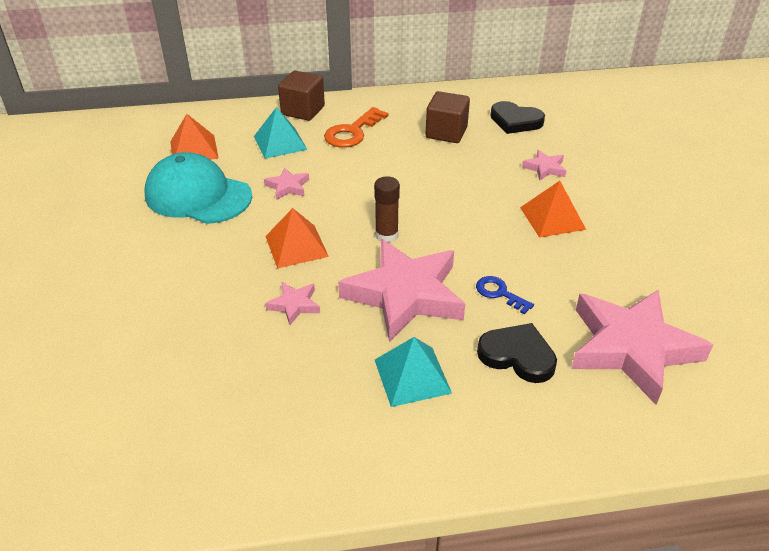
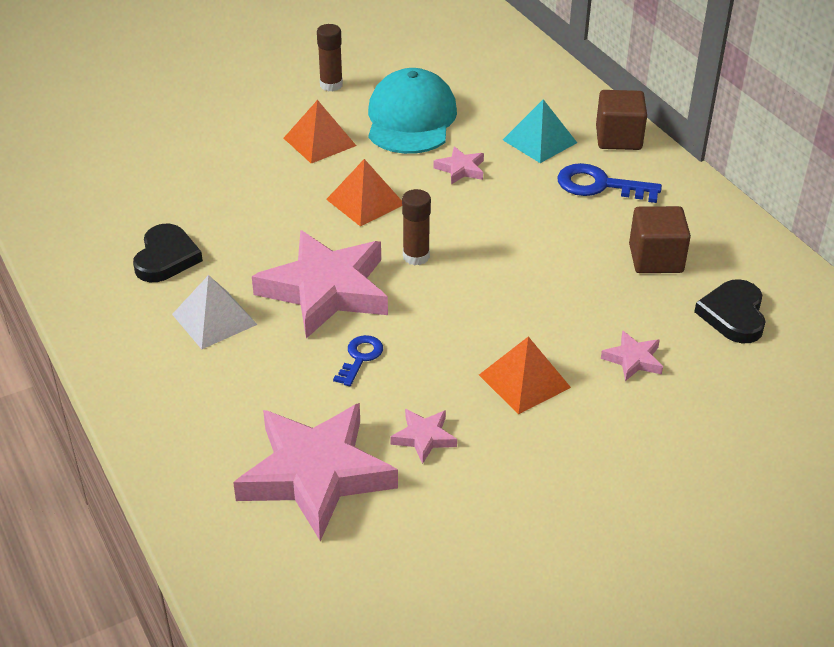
camera: 70 degrees right, 0 degrees up
orange pyramid [170,114,219,160] -> orange pyramid moved to [284,100,356,163]
pink star [265,282,320,325] -> pink star moved to [390,409,457,464]
orange key [324,107,388,147] -> blue key [557,163,662,203]
turquoise pyramid [375,337,452,407] -> white pyramid [172,275,257,349]
black heart [477,323,557,383] -> black heart moved to [133,224,203,282]
none -> brown glue stick [317,24,343,91]

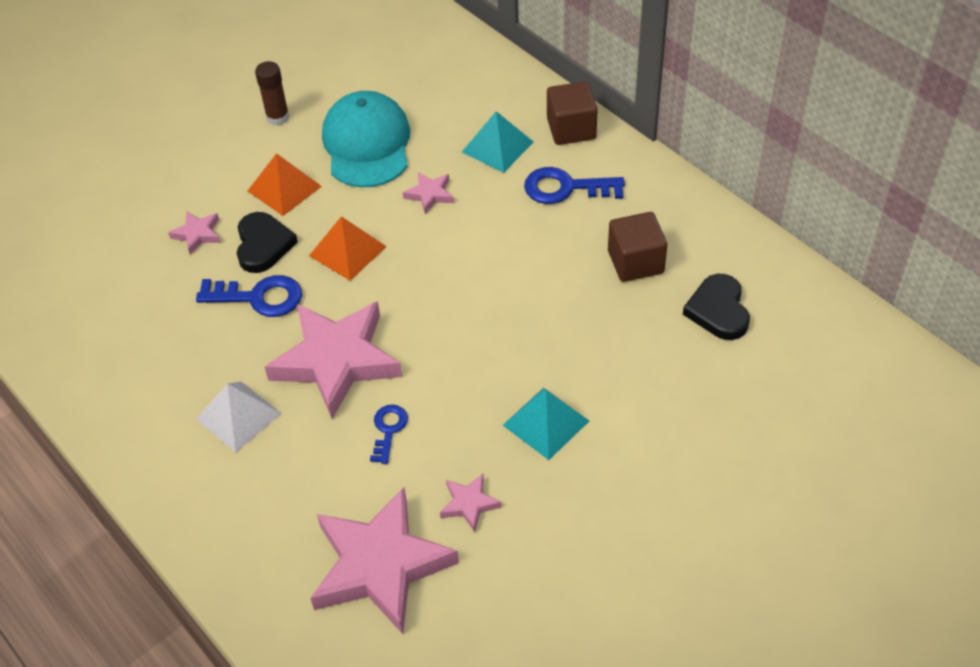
camera: 10 degrees left, 10 degrees up
black heart [133,224,203,282] -> black heart moved to [237,212,298,273]
brown glue stick [402,189,431,265] -> none
orange pyramid [479,337,571,414] -> turquoise pyramid [503,388,589,460]
pink star [601,330,663,381] -> pink star moved to [168,211,221,255]
none -> blue key [196,275,302,317]

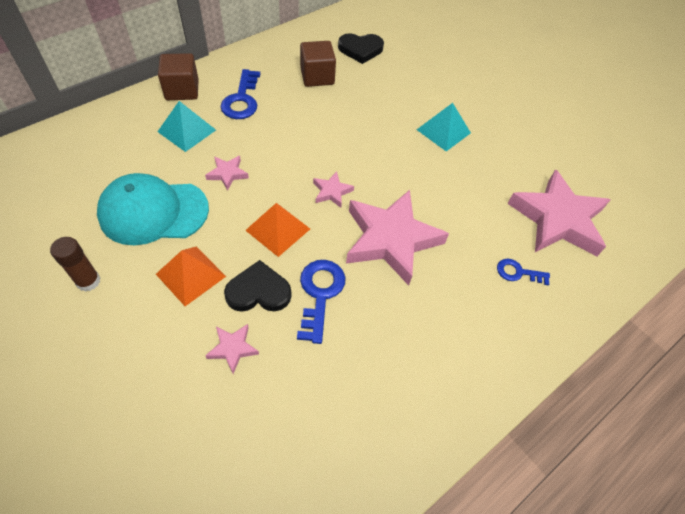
camera: 95 degrees left, 5 degrees up
white pyramid [196,381,282,453] -> none
blue key [370,405,408,464] -> blue key moved to [497,259,550,285]
pink star [440,474,502,532] -> pink star moved to [313,171,354,208]

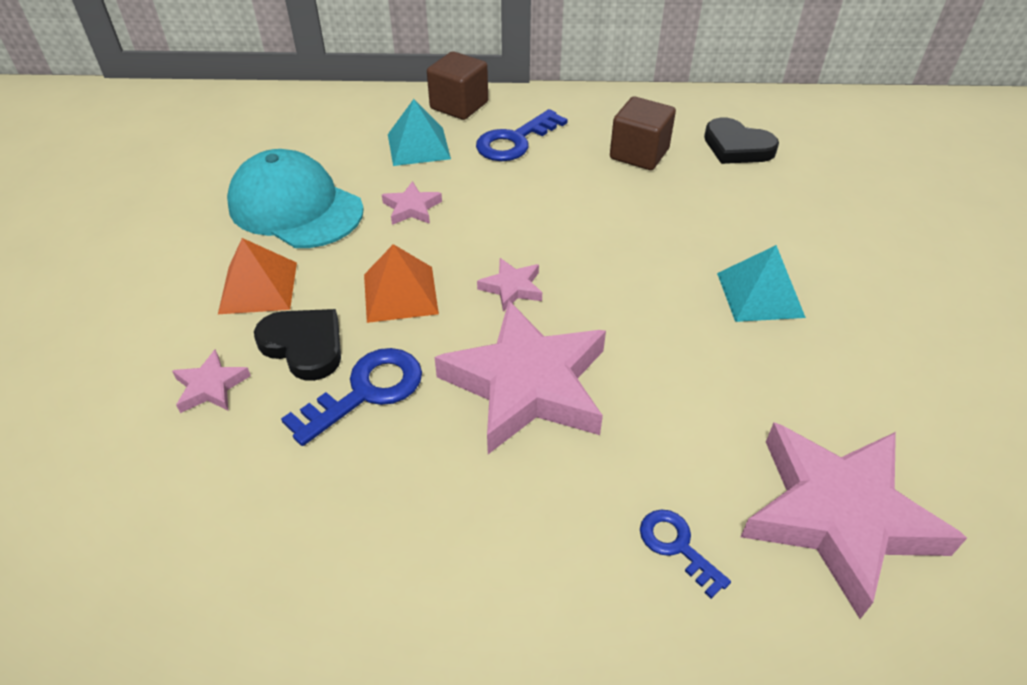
camera: 45 degrees right, 10 degrees down
brown glue stick [50,237,101,292] -> none

